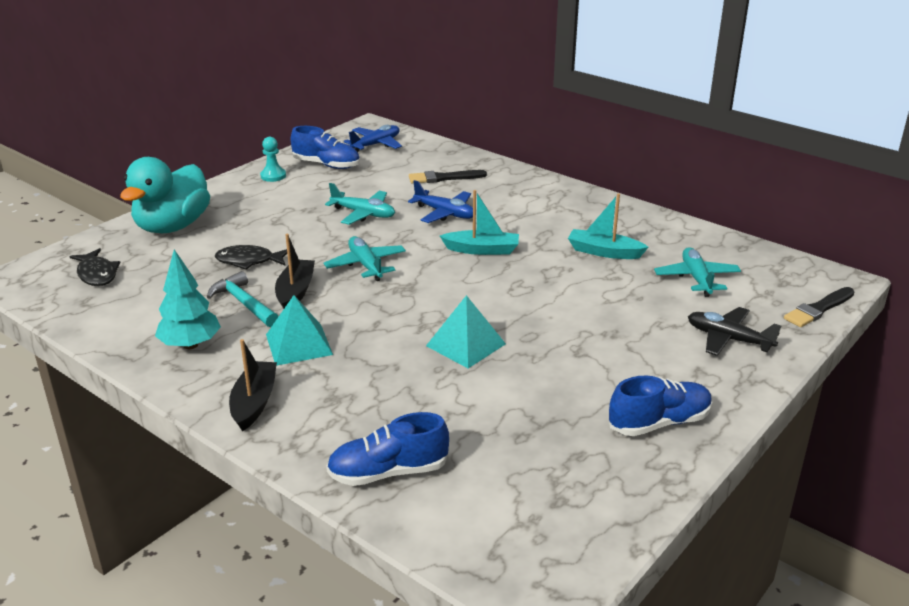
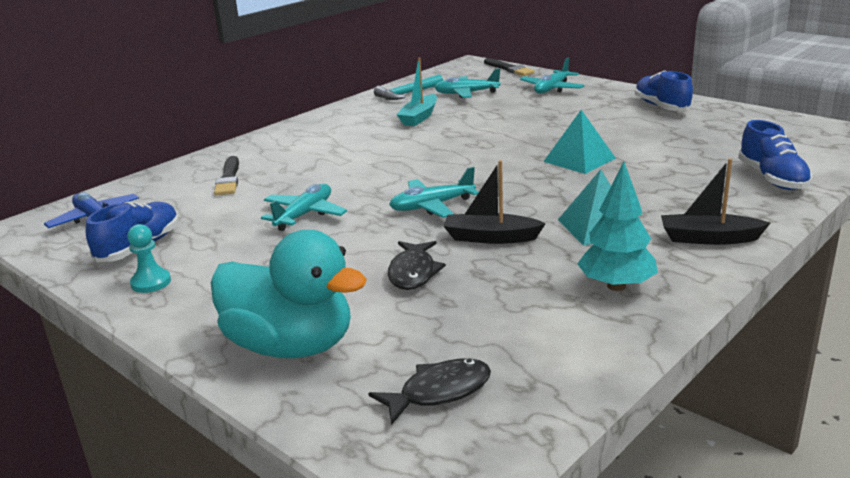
camera: 85 degrees left, 5 degrees down
turquoise hammer [207,271,279,327] -> turquoise hammer moved to [374,74,443,100]
blue plane [408,180,473,223] -> none
turquoise boat [440,190,519,255] -> none
black plane [688,307,781,356] -> turquoise plane [520,58,585,93]

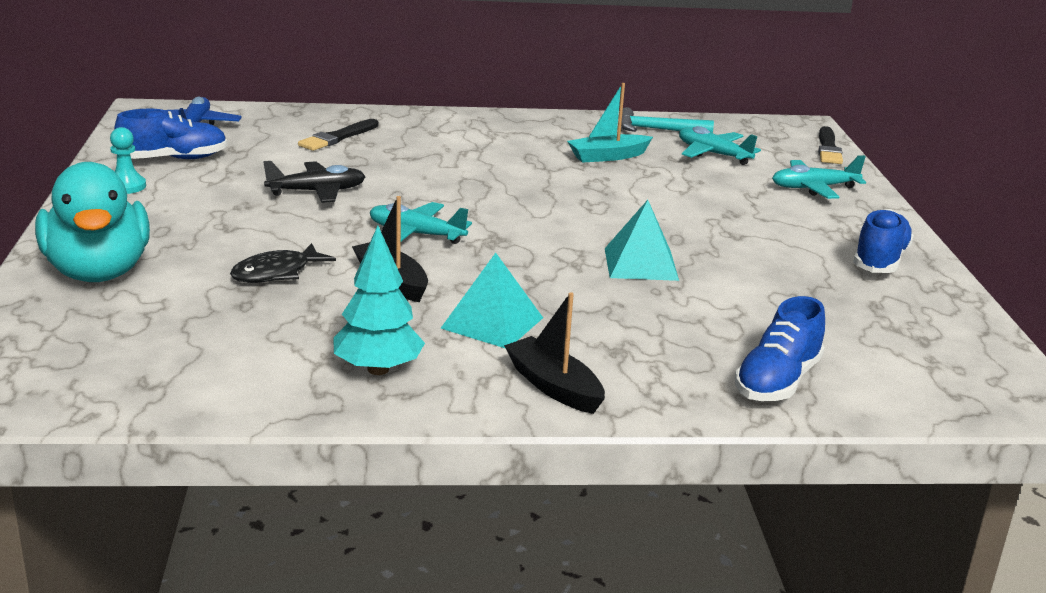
camera: 40 degrees right, 0 degrees up
turquoise plane [261,184,347,231] -> black plane [263,161,366,203]
black fish [368,358,491,425] -> none

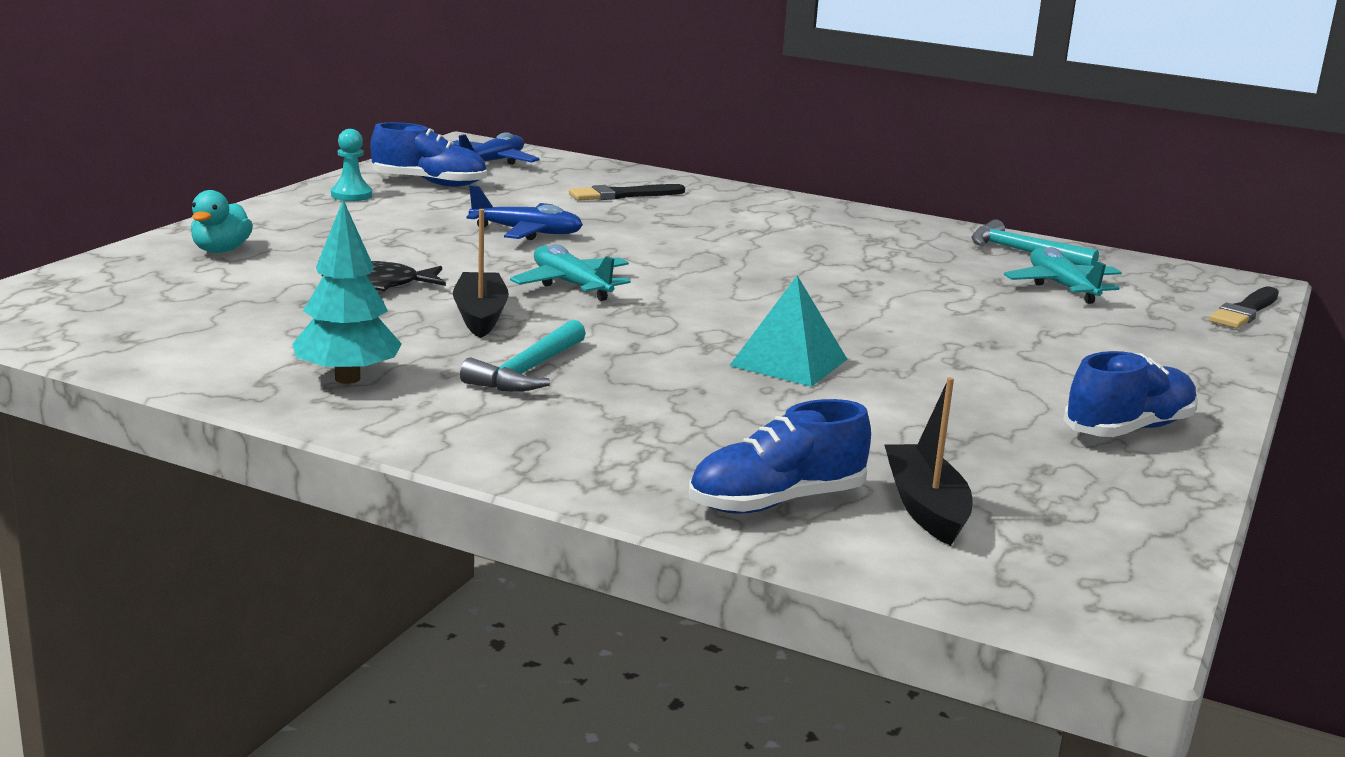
camera: 30 degrees right, 5 degrees down
turquoise duck [35,162,150,282] -> turquoise duck [191,190,253,253], size x0.48
black plane [263,161,366,203] -> blue plane [466,185,583,240]
turquoise pyramid [440,253,543,349] -> turquoise hammer [460,320,586,392]
black boat [504,292,605,414] -> black boat moved to [885,377,972,546]
turquoise boat [567,83,653,163] -> none
turquoise plane [772,155,866,199] -> none

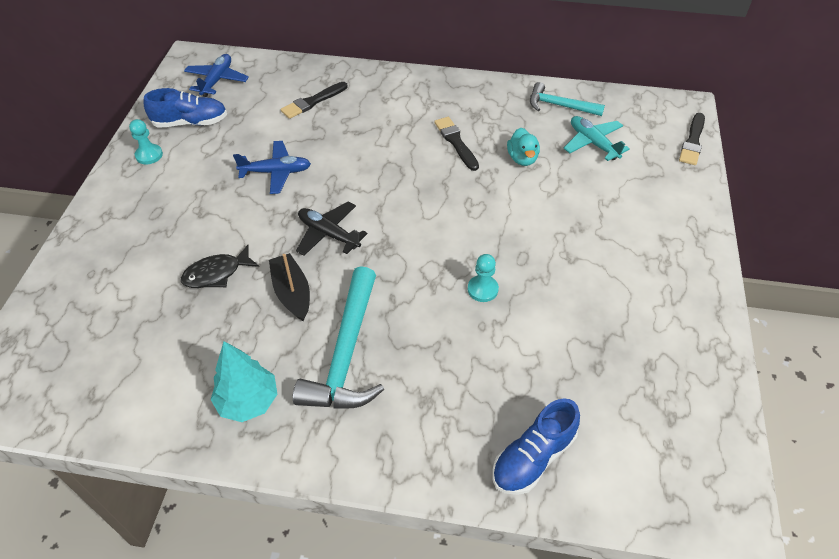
camera: 15 degrees left, 30 degrees up
turquoise duck [191,190,253,253] -> turquoise duck moved to [507,128,540,166]
turquoise hammer [460,320,586,392] -> turquoise hammer [293,266,384,409], size x1.63
turquoise plane [510,244,630,301] -> black plane [296,201,367,256]
turquoise pyramid [729,276,847,387] -> turquoise pawn [468,254,499,302]
black boat [885,377,972,546] -> none
blue shoe [1063,351,1198,437] -> none
none -> black brush [434,117,479,171]

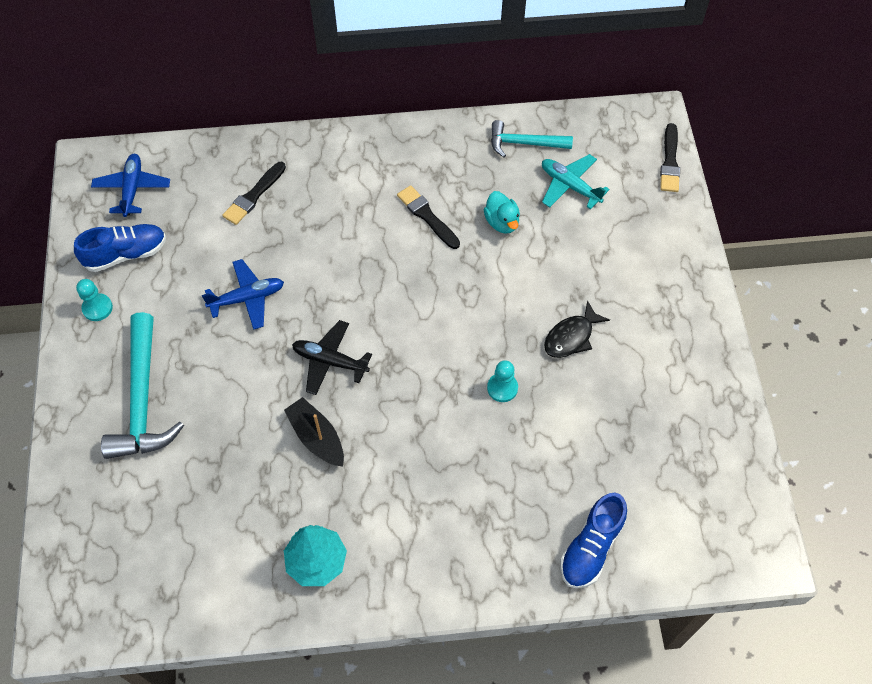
camera: 15 degrees left, 10 degrees up
black fish [181,245,259,288] -> black fish moved to [544,300,610,358]
turquoise hammer [293,266,384,409] -> turquoise hammer moved to [101,312,184,459]

